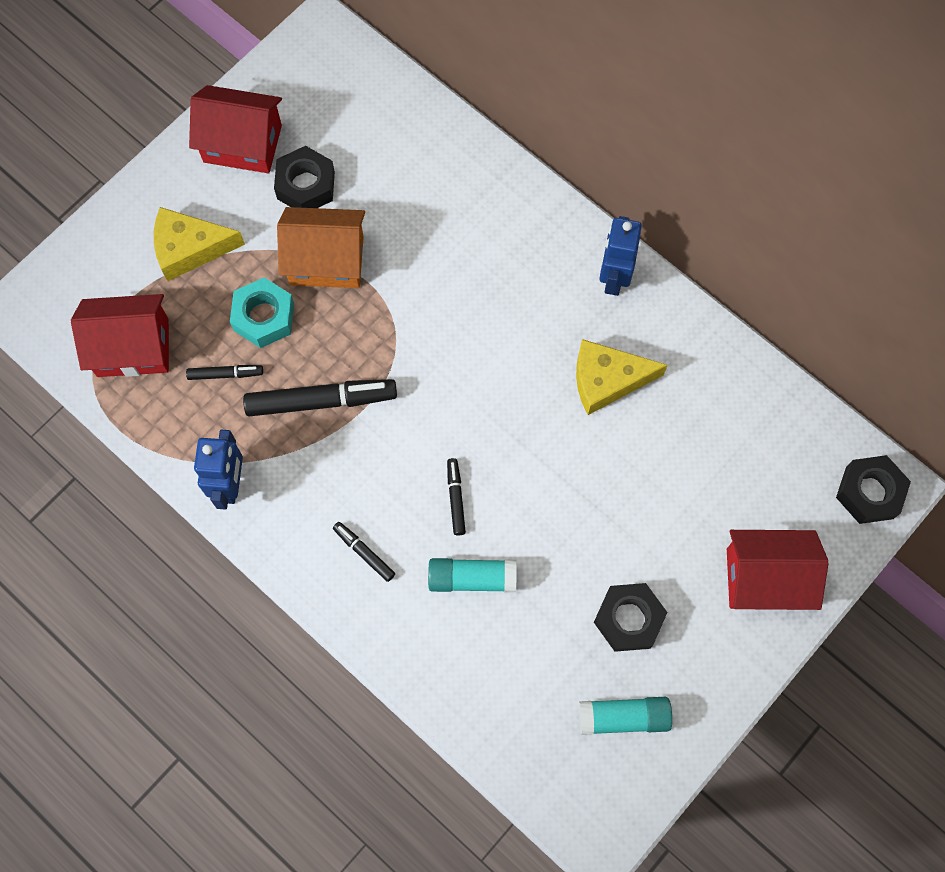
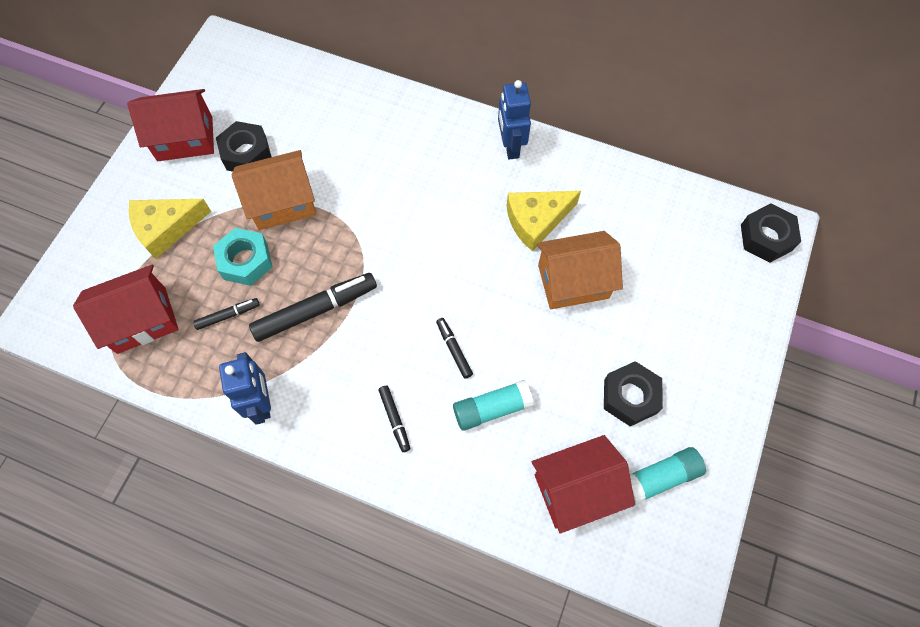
camera: 20 degrees left, 5 degrees down
black marker [333,522,395,582] -> black marker turned 135 degrees counterclockwise [378,386,410,452]
red house [727,530,829,610] -> red house moved to [532,435,635,534]
none -> orange house [537,231,623,309]

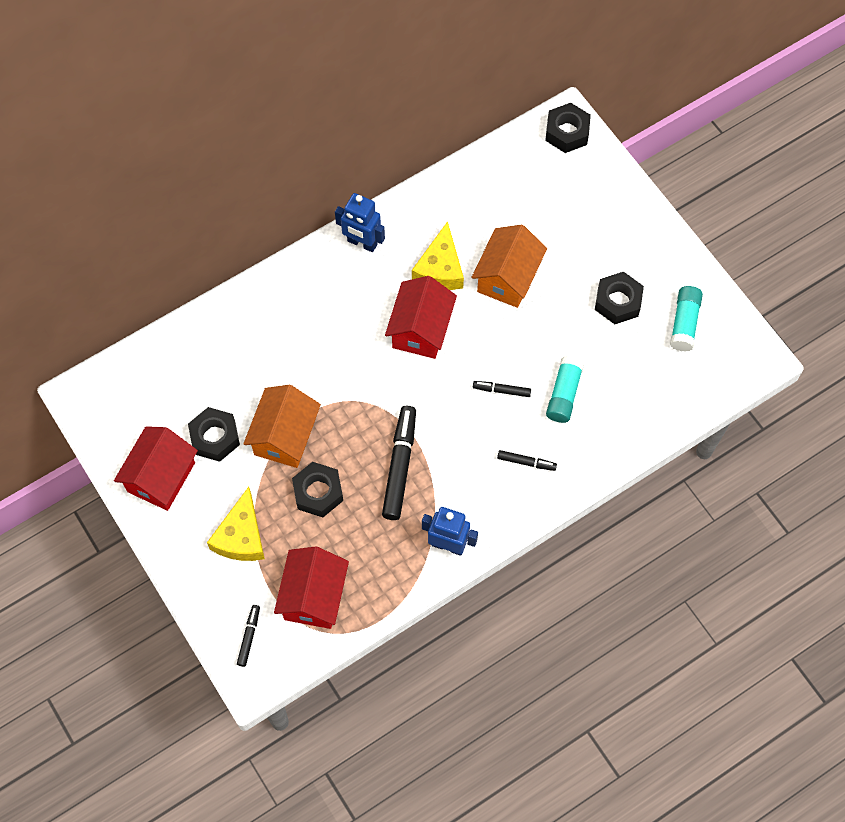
camera: 55 degrees left, 0 degrees up
black marker [193,298,260,330] -> black marker moved to [237,605,260,667]
turquoise nut [213,228,272,286] -> black nut [292,462,343,517]
red house [532,435,635,534] -> red house moved to [385,276,457,359]

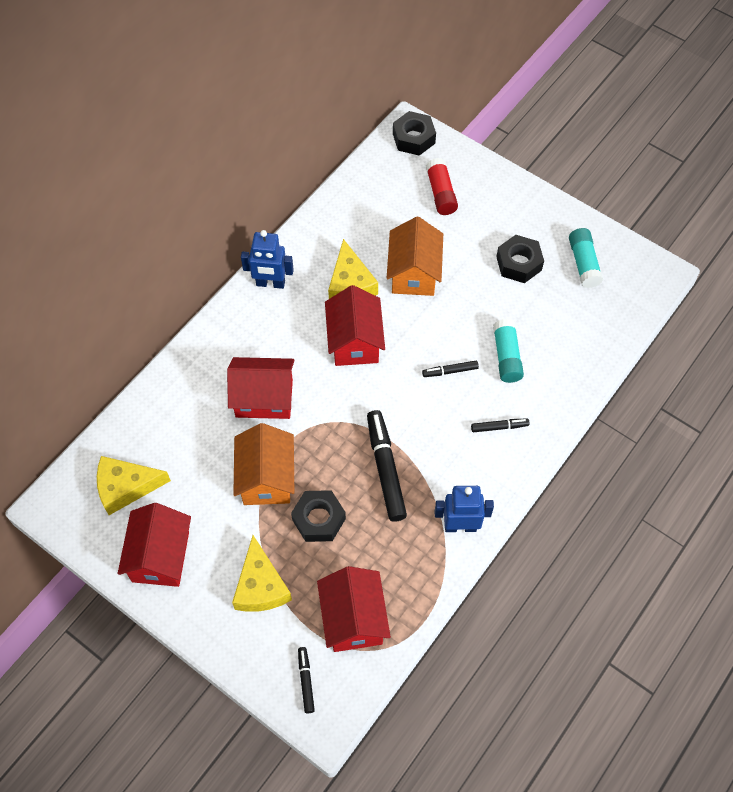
camera: 20 degrees left, 5 degrees down
black nut [188,407,240,462] -> none
none -> yellow cheese [97,456,171,515]
none -> red house [227,357,294,419]
none -> red glue stick [426,158,458,215]

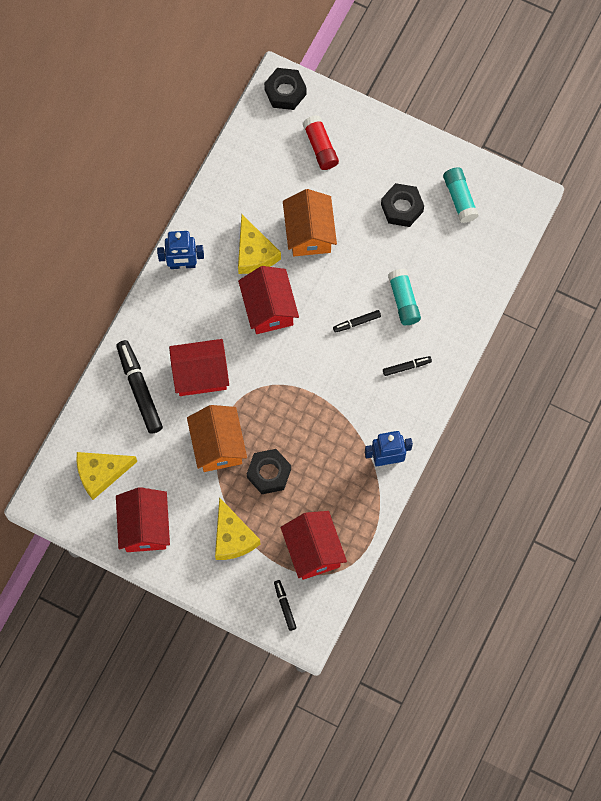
camera: 10 degrees left, 10 degrees up
black marker [367,410,407,522] -> black marker moved to [116,340,163,434]

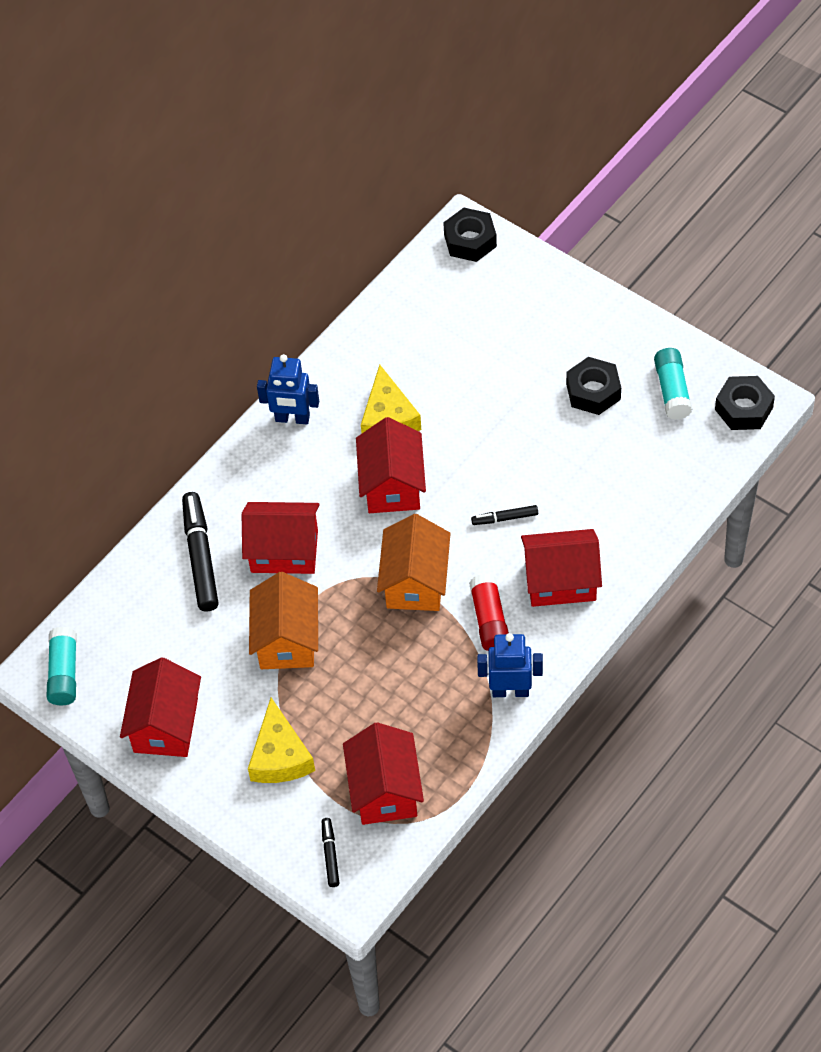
camera: 15 degrees right, 15 degrees down
yellow cheese [77,452,137,500] -> none
black nut [247,449,291,494] -> black nut moved to [715,376,775,430]
orange house [283,189,337,256] -> orange house moved to [377,514,451,611]
red glue stick [303,115,339,170] -> red glue stick moved to [469,574,509,651]
black marker [383,356,432,376] -> red house [521,529,602,607]
turquoise glue stick [388,269,421,325] -> turquoise glue stick moved to [47,627,77,705]

